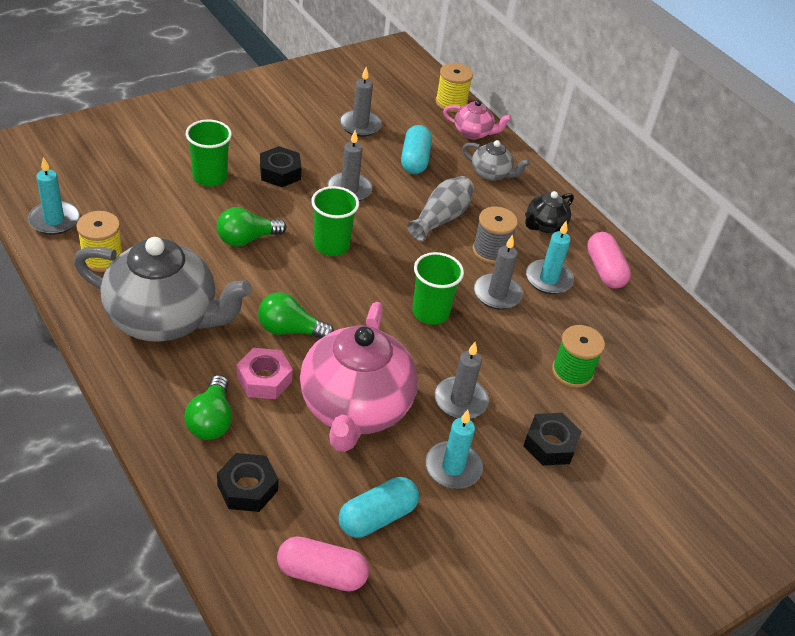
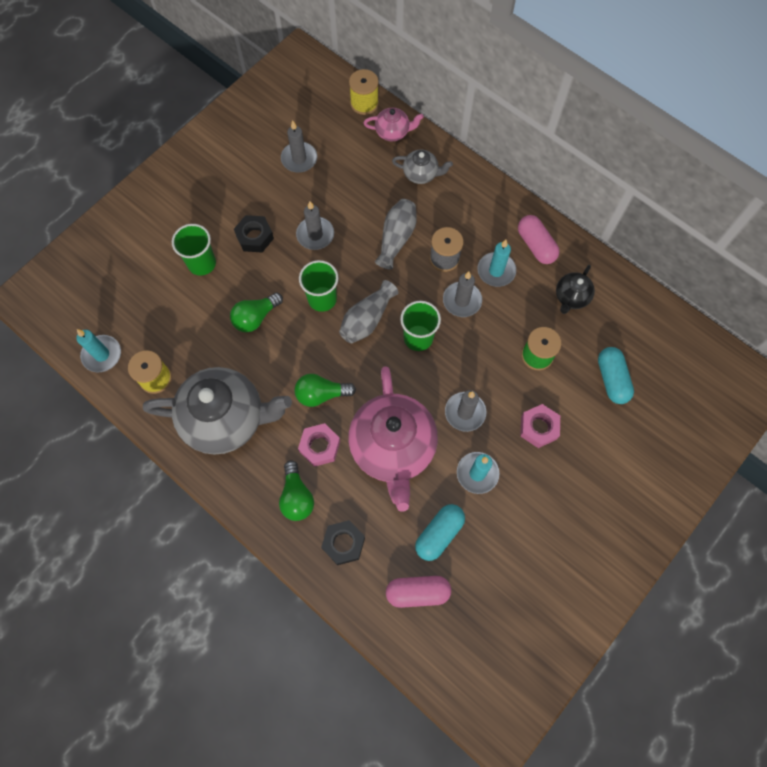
camera: 10 degrees left, 25 degrees up
turquoise capsule [401,125,432,174] -> turquoise capsule moved to [598,347,634,404]
black nut [523,413,582,466] -> pink nut [520,404,560,448]
black teapot [525,191,574,233] -> black teapot moved to [556,265,595,314]
none -> grey vase [339,280,398,343]

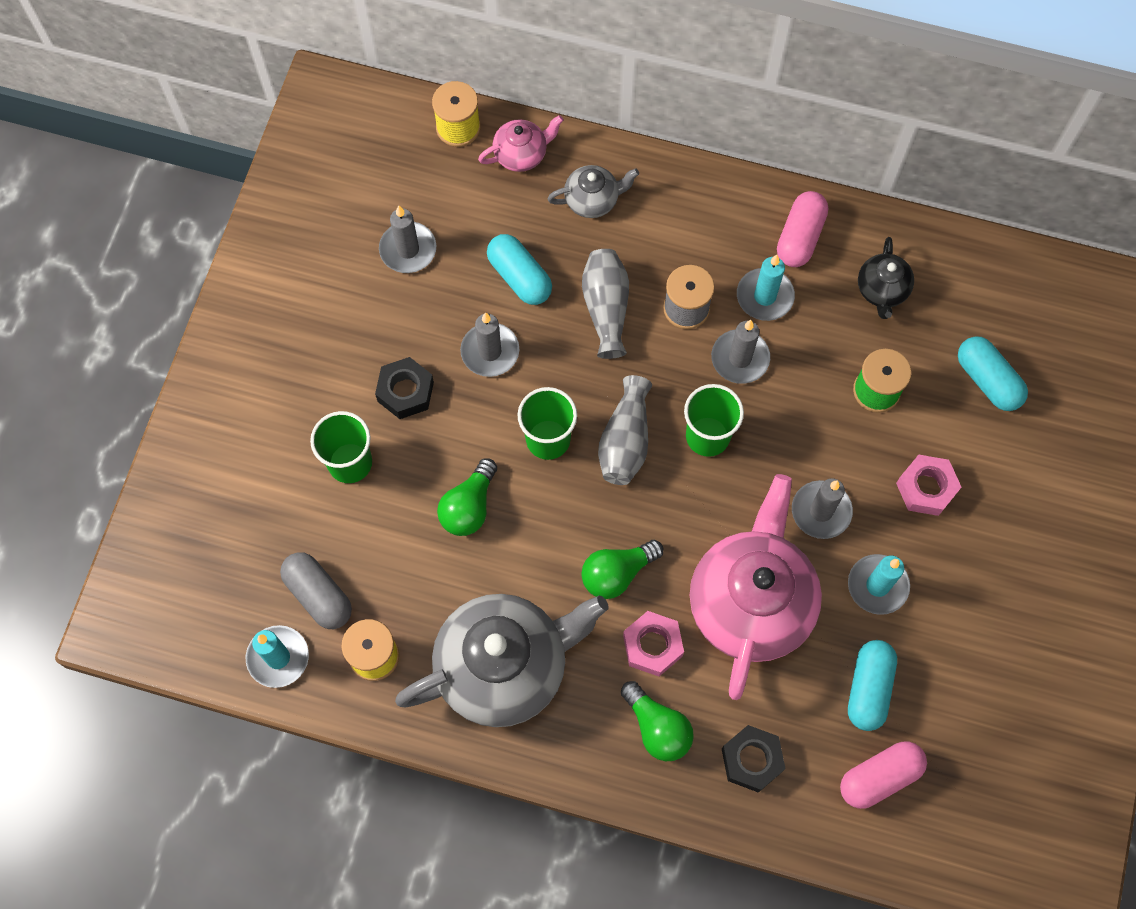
camera: 25 degrees left, 0 degrees up
pink teapot [348,366,438,512] -> pink teapot turned 135 degrees counterclockwise [690,474,822,700]
pink capsule [518,215,559,264] -> pink capsule turned 75 degrees clockwise [777,191,828,267]
none -> grey capsule [280,552,352,629]
none -> turquoise capsule [487,234,552,305]

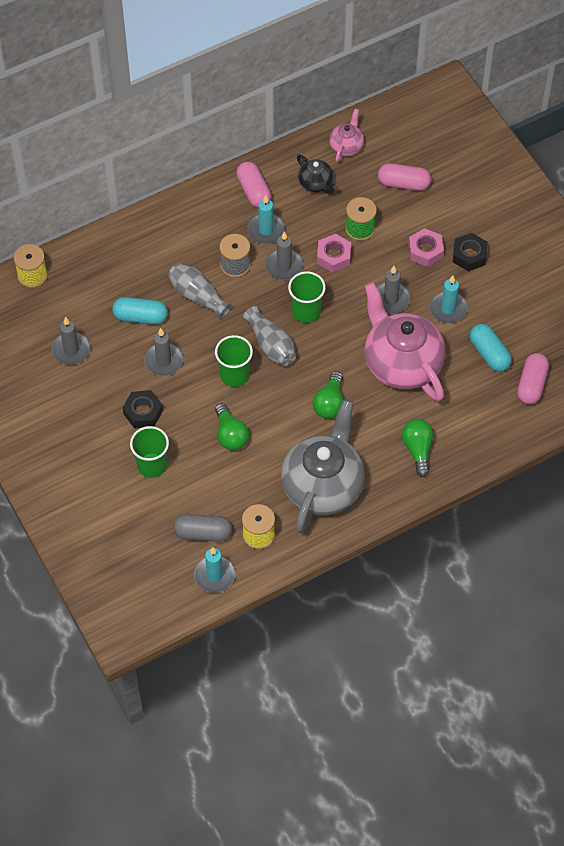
camera: 45 degrees left, 10 degrees down
pink teapot [478,115,564,172] -> pink teapot moved to [329,109,364,162]
grey teapot [547,165,639,218] -> none
green light bulb [621,681,694,761] -> green light bulb turned 105 degrees counterclockwise [402,419,434,477]
pink nut [623,611,684,676] -> pink nut moved to [317,234,351,272]
black nut [722,725,786,793] -> black nut moved to [453,233,488,271]
turquoise capsule [958,336,1028,411] -> pink capsule [378,163,431,191]

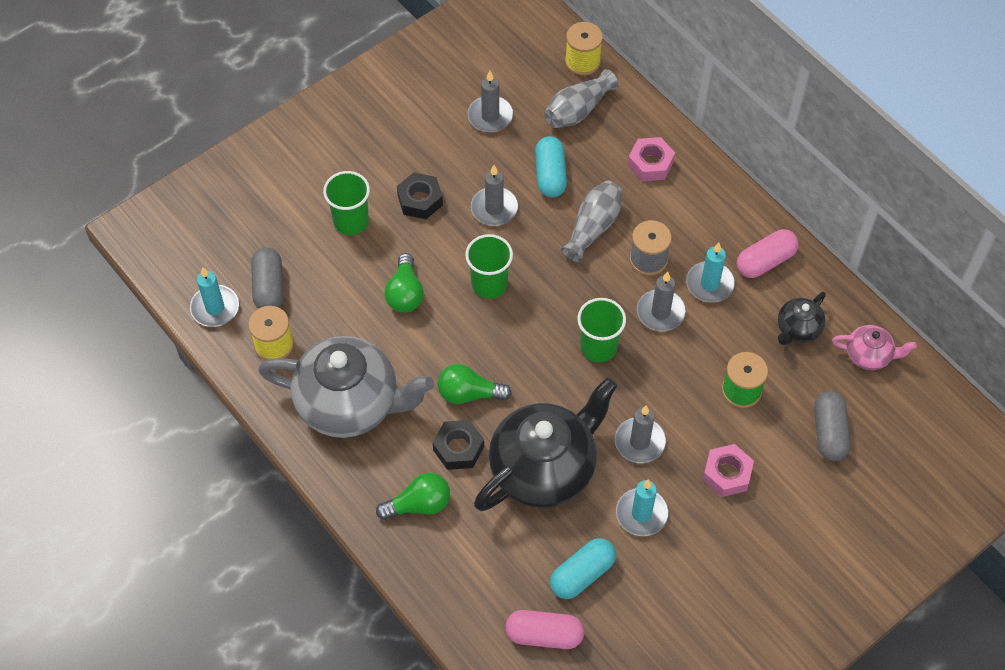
camera: 80 degrees right, 0 degrees up
green light bulb [215,403,249,451] -> green light bulb turned 60 degrees counterclockwise [385,253,424,313]
grey vase [243,306,296,366] -> grey vase moved to [544,69,618,128]
pink nut [317,234,351,272] -> pink nut moved to [628,137,675,181]
pink teapot [365,282,446,401] -> black teapot [474,377,617,511]
pink capsule [378,163,431,191] -> grey capsule [814,391,851,461]
black nut [453,233,488,271] -> black nut moved to [433,420,484,470]

